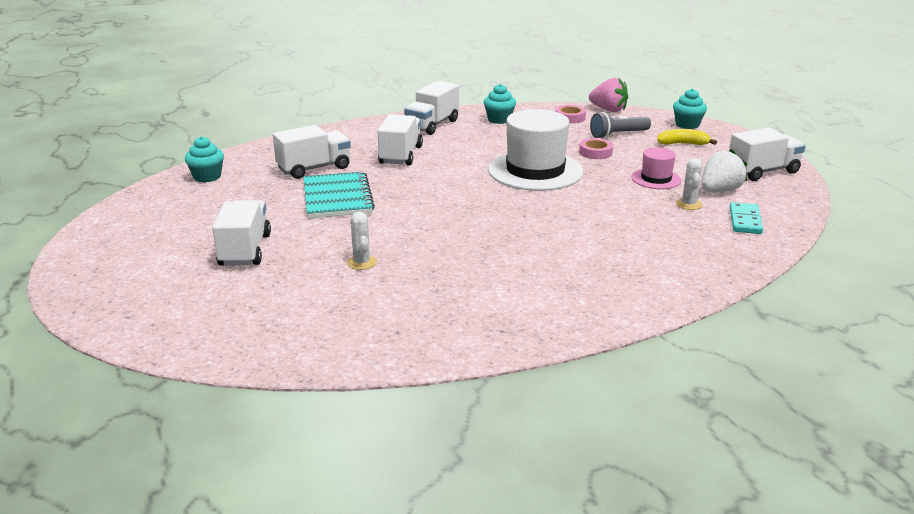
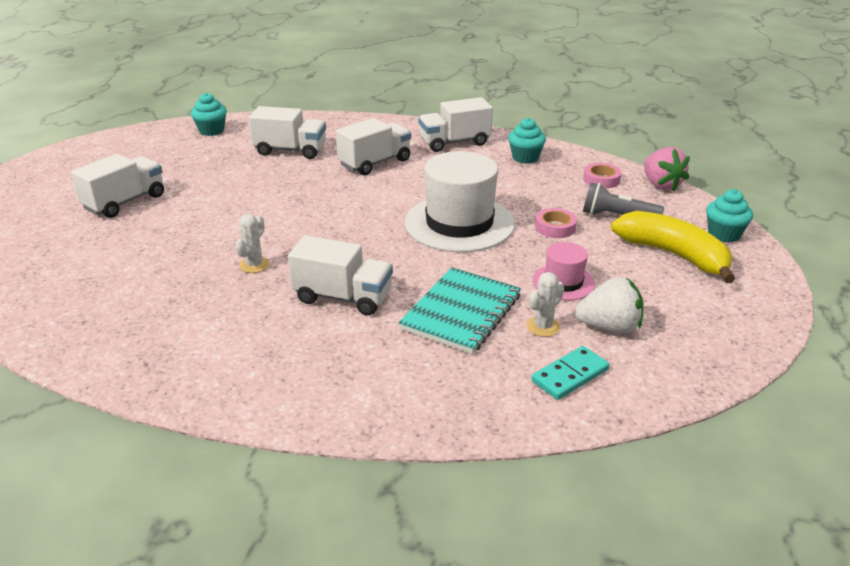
camera: 40 degrees right, 5 degrees up
turquoise notebook [304,172,375,218] -> turquoise notebook moved to [398,267,521,354]
white cactus [347,212,377,270] -> white cactus moved to [235,214,270,273]
yellow banana [657,129,717,145] -> yellow banana [611,211,735,283], size x1.79
white truck [729,128,806,181] -> white truck moved to [288,235,393,316]

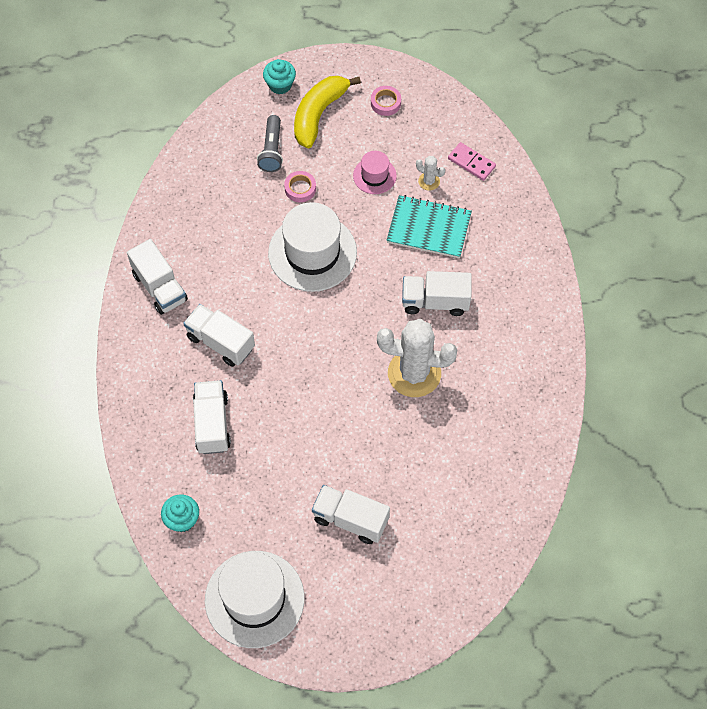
camera: 105 degrees left, 30 degrees up
white cactus [235,214,270,273] -> white cactus [377,319,457,397], size x2.30
white truck [288,235,393,316] -> white truck turned 90 degrees counterclockwise [402,271,472,316]
turquoise cupcake [508,118,546,164] -> none
turquoise domino [531,346,610,400] -> pink domino [448,142,496,181]
white strawberry [575,277,644,333] -> none
pink tape [583,163,621,188] -> pink tape moved to [371,86,401,116]
pink strawberry [644,147,690,192] -> none
none -> white hat [205,551,305,648]

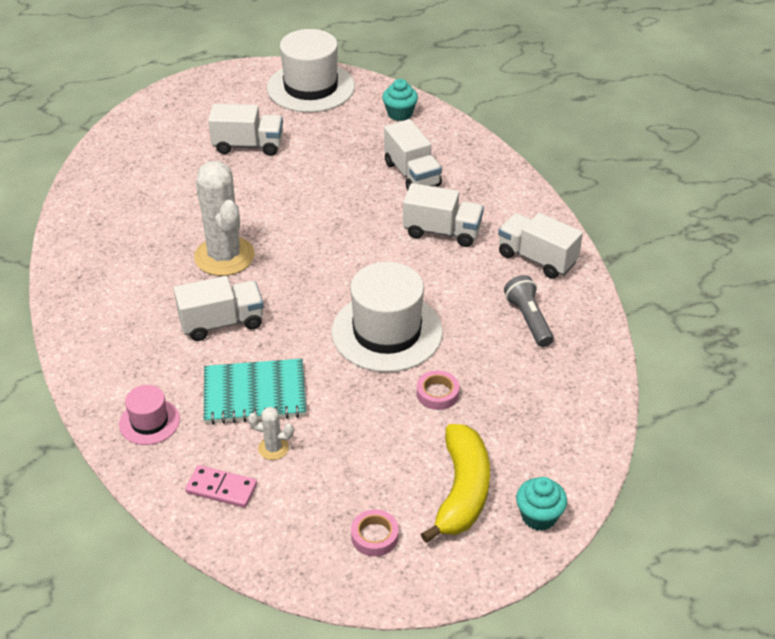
camera: 160 degrees right, 20 degrees down
grey flashlight [257,115,283,172] -> grey flashlight moved to [504,275,554,347]
pink hat [353,151,397,194] -> pink hat moved to [119,385,180,445]
white cactus [377,319,457,397] -> white cactus turned 75 degrees clockwise [194,161,254,276]

